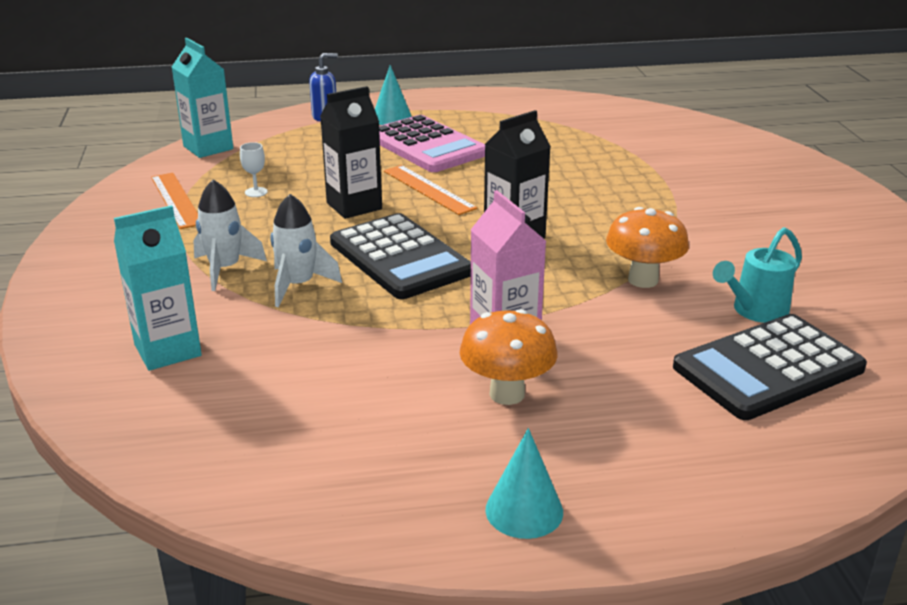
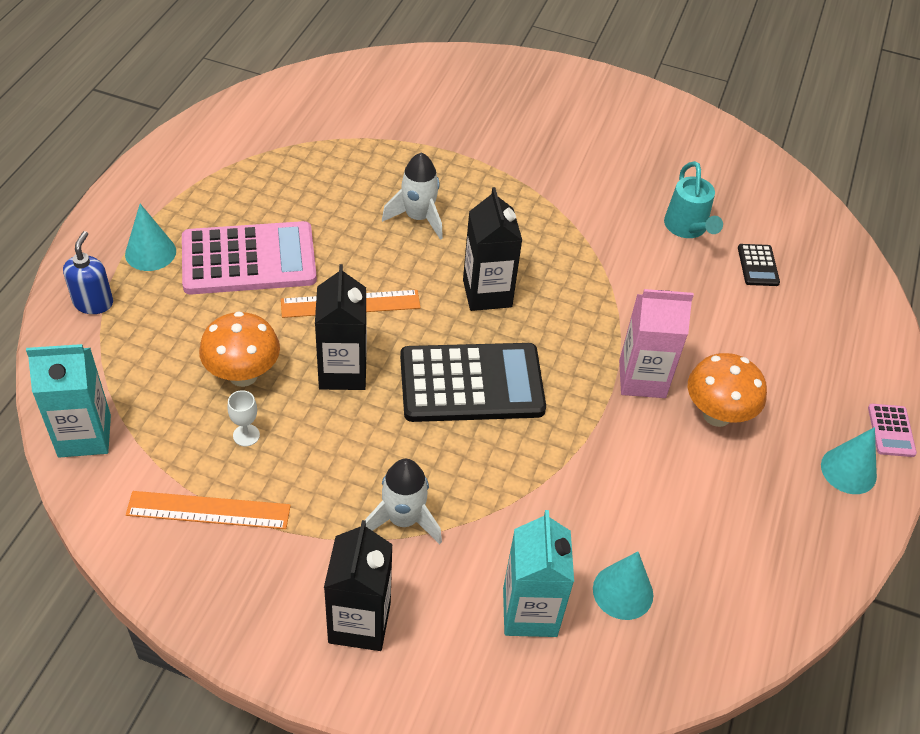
camera: 65 degrees left, 20 degrees up
white rocket [270,194,342,307] -> white rocket moved to [382,153,443,240]
orange mushroom [606,207,689,288] -> orange mushroom moved to [199,311,280,387]
black calculator [673,314,867,420] -> black calculator [738,244,780,286], size x0.43
none -> black carton [324,520,393,651]
none -> turquoise cone [593,551,653,620]
none -> pink calculator [868,404,917,457]

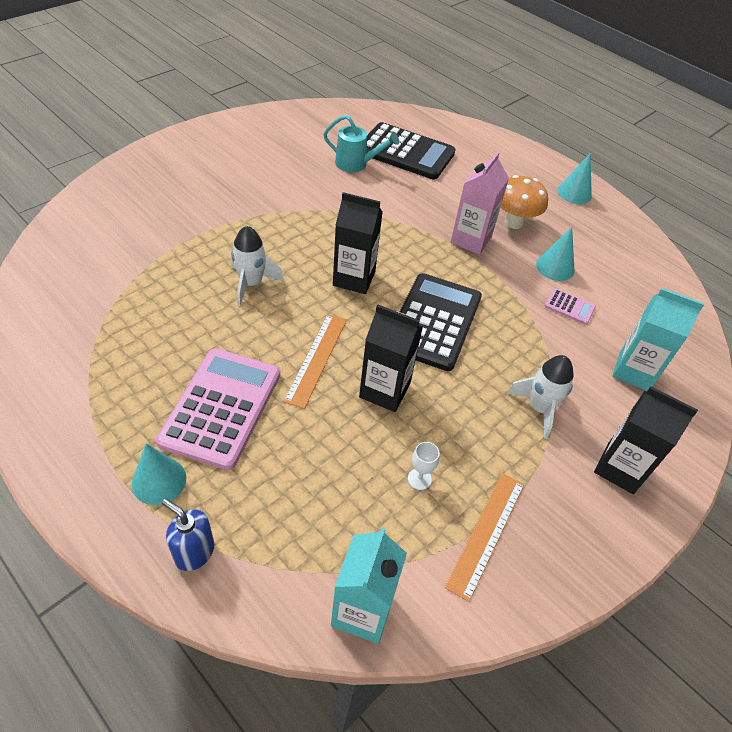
camera: 65 degrees left, 0 degrees up
orange mushroom [199,311,280,387] -> none
turquoise cone [593,551,653,620] -> turquoise cone moved to [536,227,574,281]
black calculator [738,244,780,286] -> black calculator [367,122,456,179], size x2.34
pink calculator [868,404,917,457] -> pink calculator moved to [545,289,596,325]

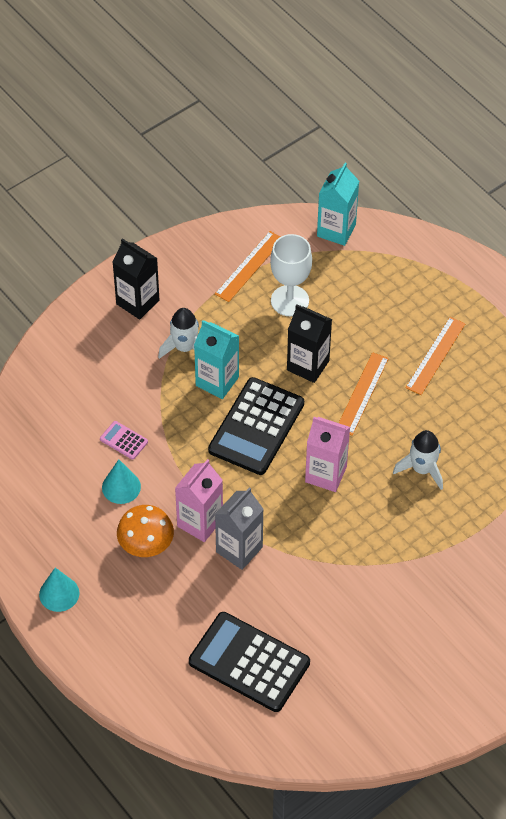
camera: 170 degrees left, 5 degrees up
turquoise cone [132,443,186,505] -> none
pink calculator [156,348,280,470] -> orange ruler [405,317,466,395]
blue soap dispenser [162,499,214,571] -> none
turquoise watering can [323,115,399,172] -> none
black carton [333,192,383,294] -> pink carton [305,417,350,492]
white goblet [408,442,440,490] -> white goblet [270,234,312,316], size x2.24
turquoise carton [612,288,705,391] -> turquoise carton moved to [194,320,239,399]
none -> grey carton [215,487,264,570]

